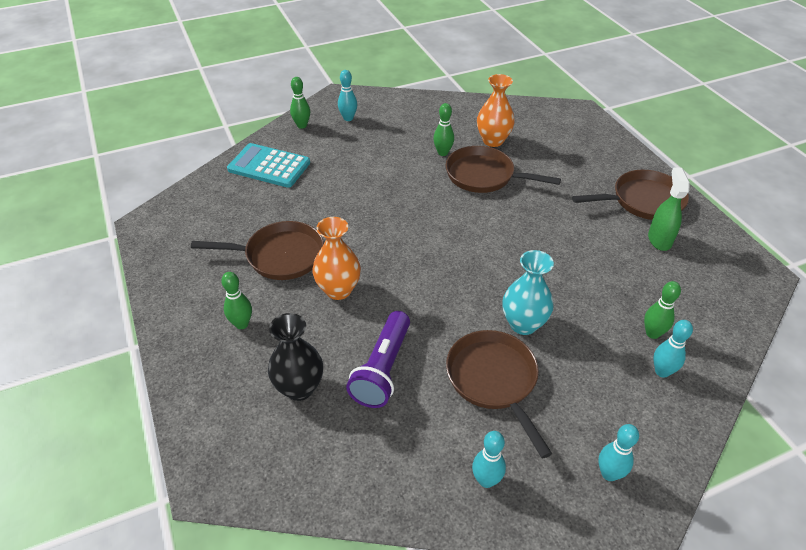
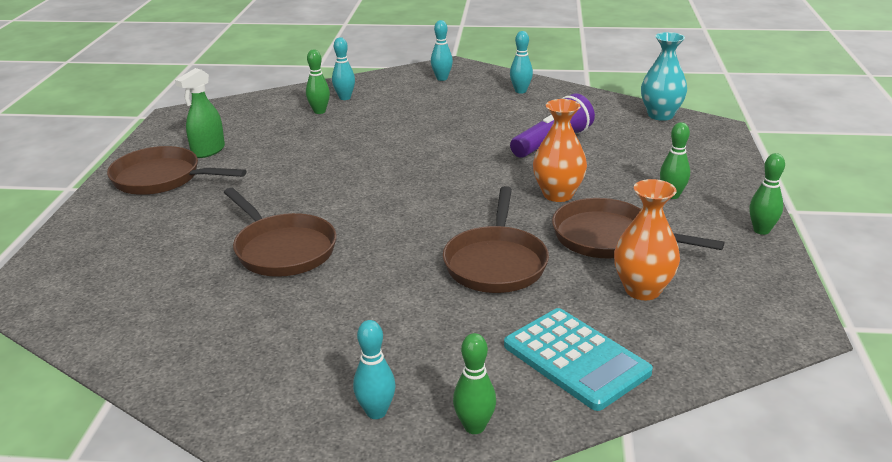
camera: 150 degrees left, 15 degrees down
black vase [268,313,323,401] -> none
green bowling pin [433,103,454,156] -> green bowling pin moved to [749,153,785,235]
brown pan [446,330,552,458] -> brown pan moved to [443,186,549,293]
orange vase [477,74,515,147] -> orange vase moved to [614,179,680,300]
turquoise vase [502,250,554,335] -> turquoise vase moved to [641,32,687,121]

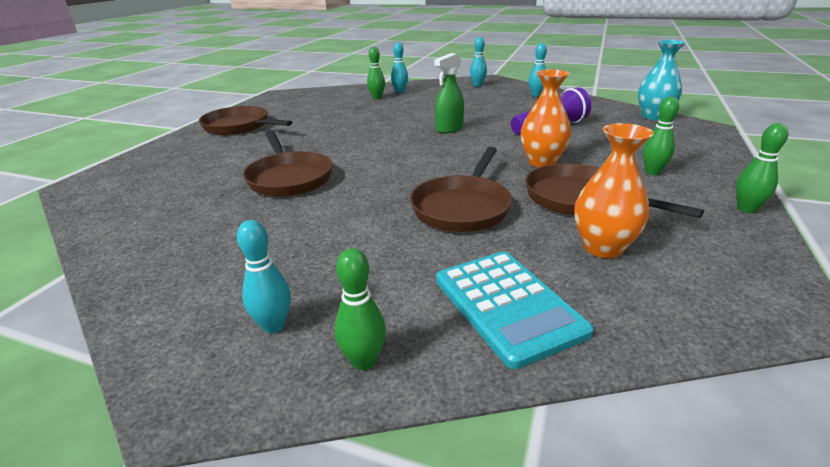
camera: 15 degrees right, 0 degrees up
green spray bottle [175,68,225,158] -> green spray bottle moved to [434,53,464,134]

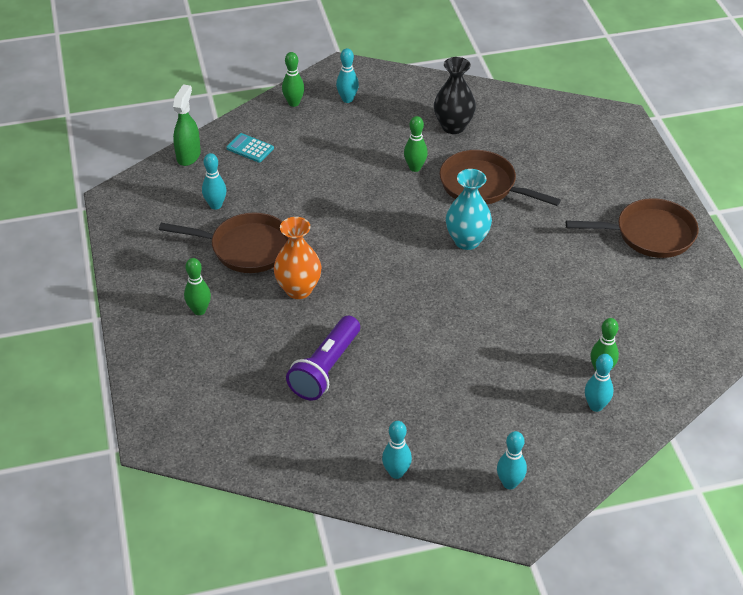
camera: 145 degrees right, 15 degrees up
brown pan [410,147,512,232] -> none
green spray bottle [434,53,464,134] -> green spray bottle moved to [173,84,201,166]
turquoise calculator [436,252,594,369] -> turquoise calculator [226,133,274,163], size x0.53
orange vase [574,123,654,258] -> turquoise bowling pin [202,153,227,210]
turquoise vase [638,40,686,120] -> turquoise vase moved to [446,169,492,250]
green bowling pin [736,123,788,213] -> green bowling pin moved to [404,116,428,172]
none -> black vase [434,57,476,134]

